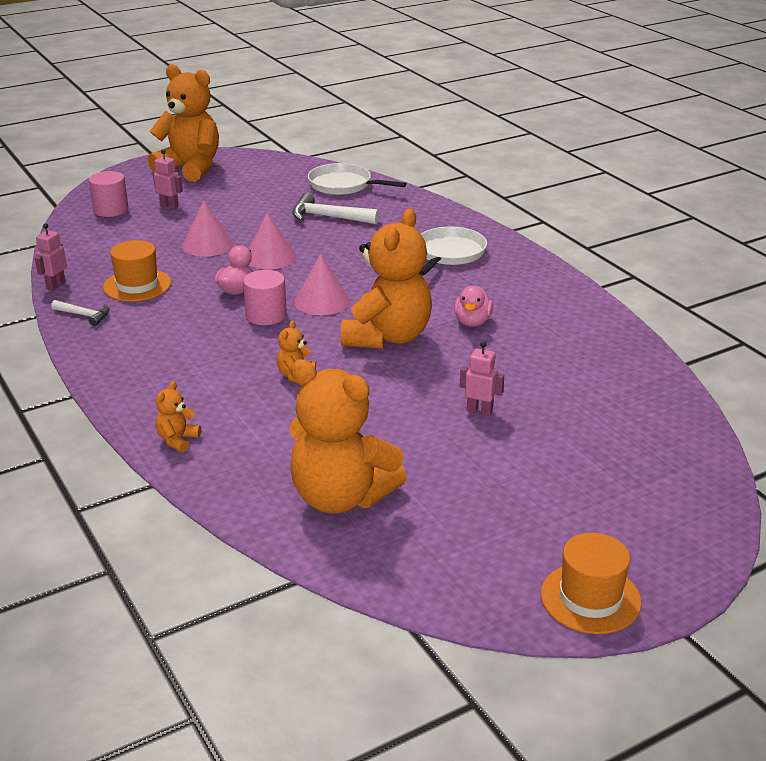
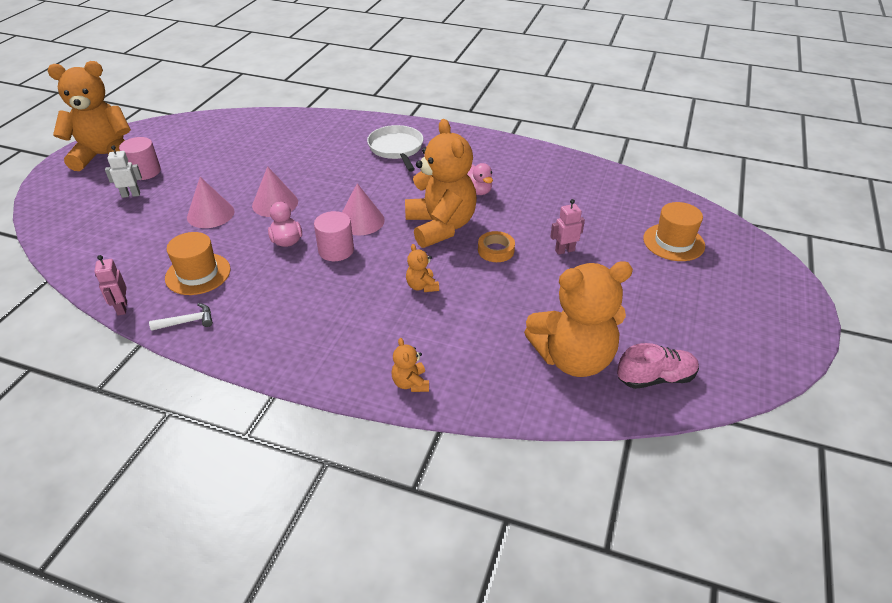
camera: 40 degrees left, 10 degrees up
pink cylinder [89,171,128,217] -> pink cylinder moved to [119,137,161,180]
pink robot [153,150,183,209] -> white robot [105,145,142,198]
white hammer [292,193,379,224] -> none
white pan [308,163,407,195] -> none
orange hat [541,533,642,634] -> orange hat moved to [643,202,705,261]
none -> orange tape [478,231,515,262]
none -> pink shoe [617,343,699,389]

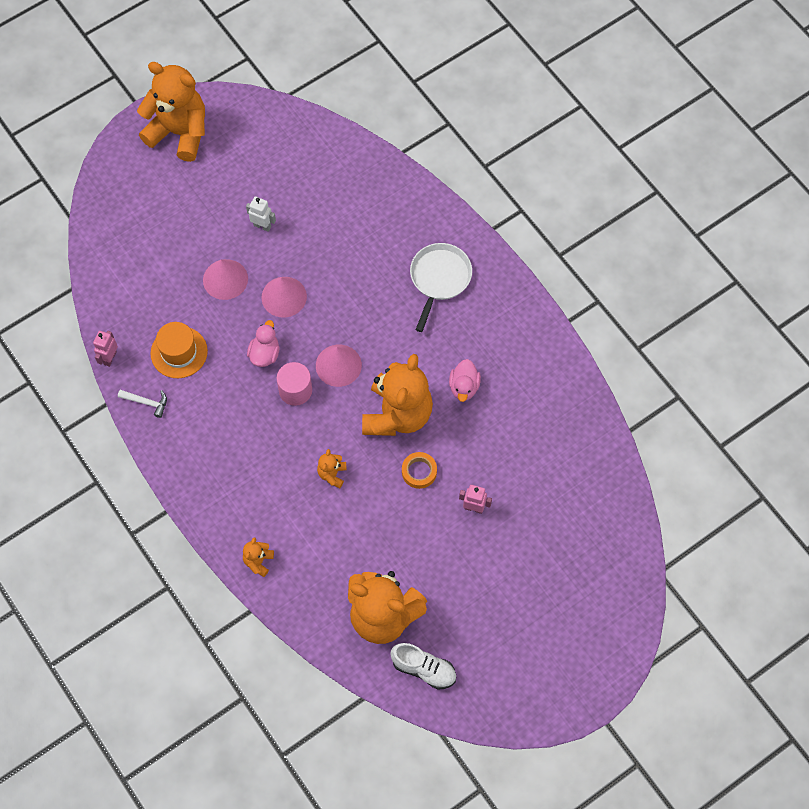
camera: 35 degrees right, 25 degrees up
white robot [105,145,142,198] -> white robot moved to [246,197,276,232]
pink cylinder [119,137,161,180] -> none
pink shoe [617,343,699,389] -> white shoe [390,643,456,690]
orange hat [643,202,705,261] -> none

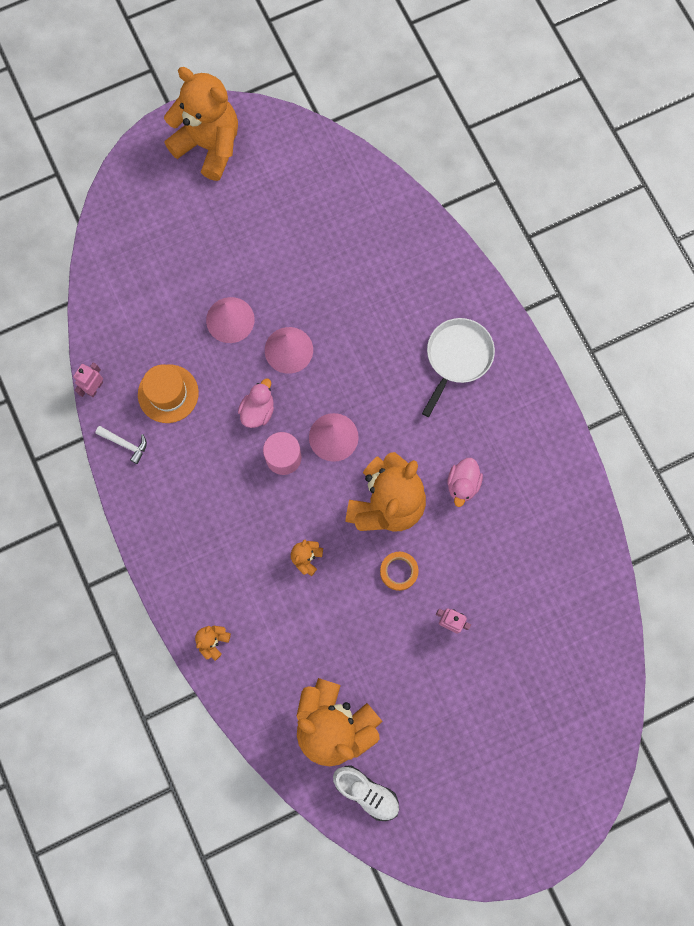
camera: 10 degrees right, 10 degrees up
white robot [246,197,276,232] -> none

